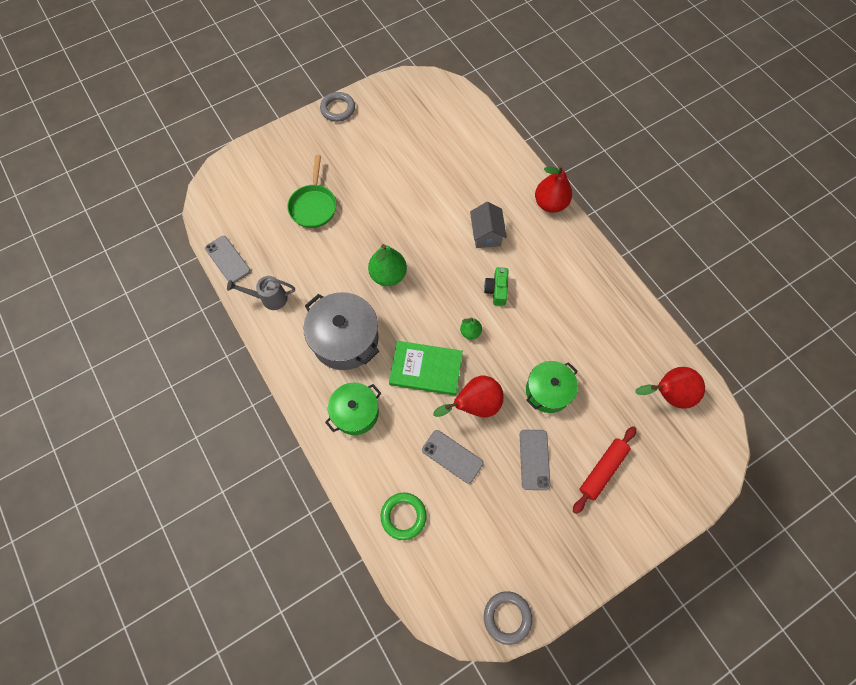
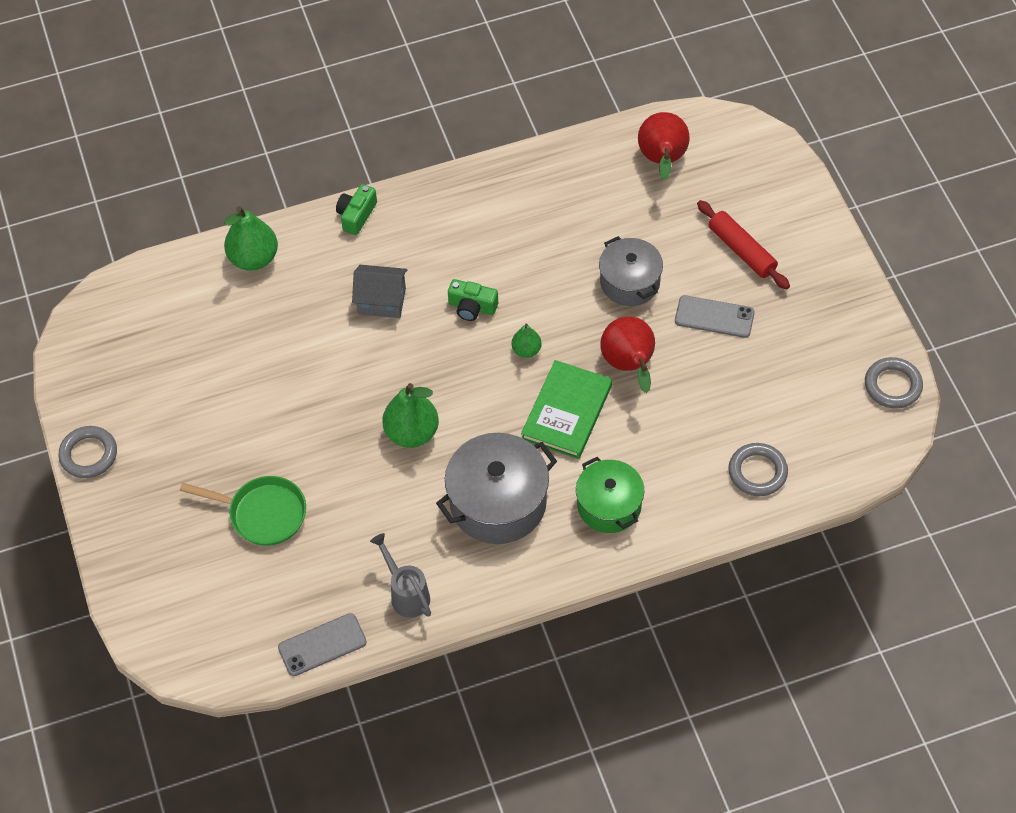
camera: 75 degrees left, 10 degrees down
grey watering can [227,276,295,310] -> grey watering can turned 135 degrees clockwise [370,533,431,618]
green ring [381,492,427,540] -> grey ring [728,443,788,496]
grey phone [422,430,483,484] -> none
green pot [526,361,578,413] -> grey pot [599,236,663,306]
red pear [535,165,572,213] -> green camera [336,184,377,235]
none -> green pear [224,206,278,271]

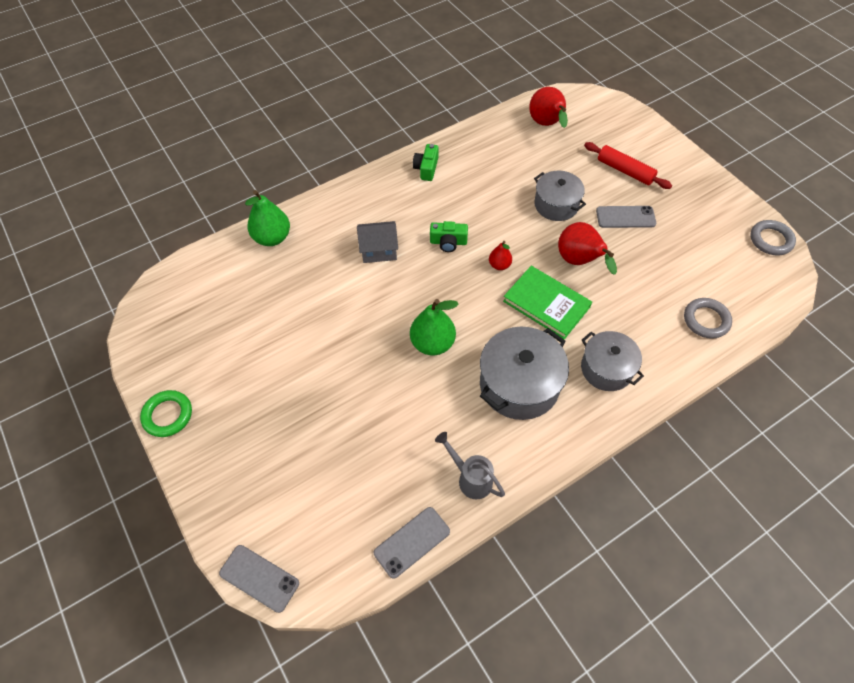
camera: 15 degrees left, 0 degrees up
grey ring [58,426,117,478] -> green ring [140,390,192,437]
green pan [180,476,306,546] -> none
green camera [336,184,377,235] -> green camera moved to [413,144,439,181]
green pear [511,324,542,358] -> red pear [489,241,512,270]
green book [521,360,612,459] -> green book turned 60 degrees counterclockwise [503,266,592,339]
green pot [576,457,644,533] -> grey pot [581,331,644,391]
none -> grey phone [219,545,299,613]

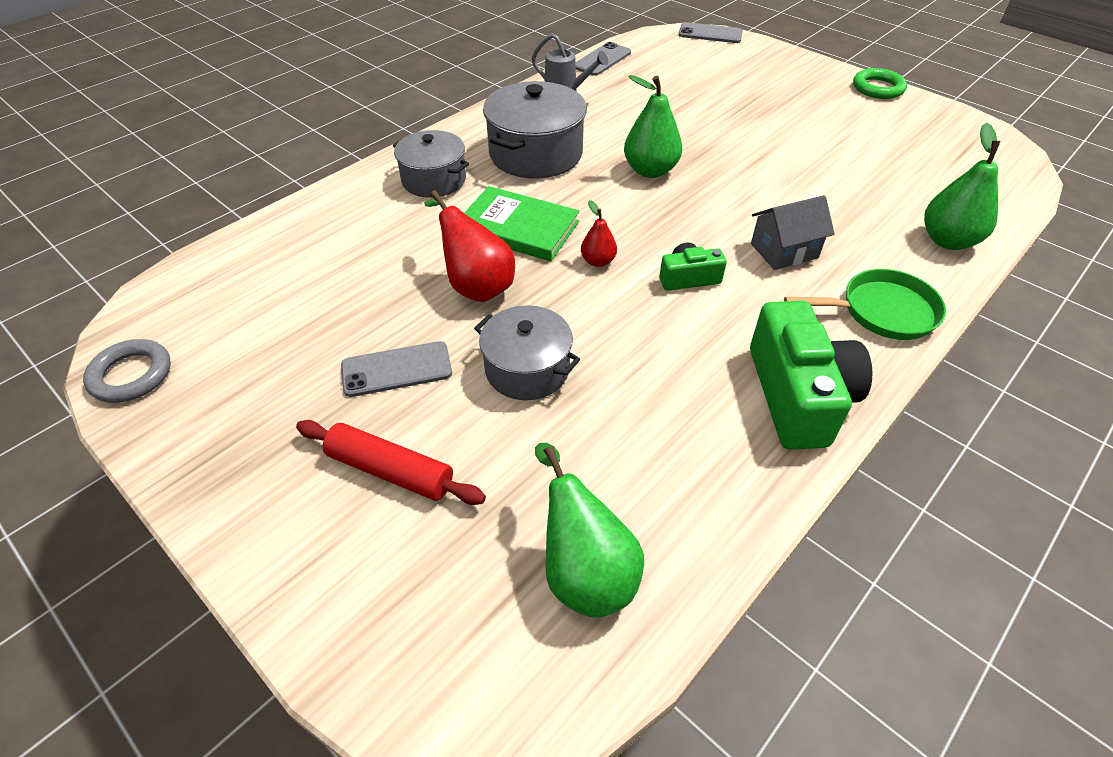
camera: 165 degrees right, 10 degrees down
green camera [413,144,439,181] -> green camera [750,301,873,450], size x1.94
red pear [529,87,568,128] -> green pear [535,443,644,618]
grey ring [684,298,732,339] -> none
none -> green pan [784,269,946,340]

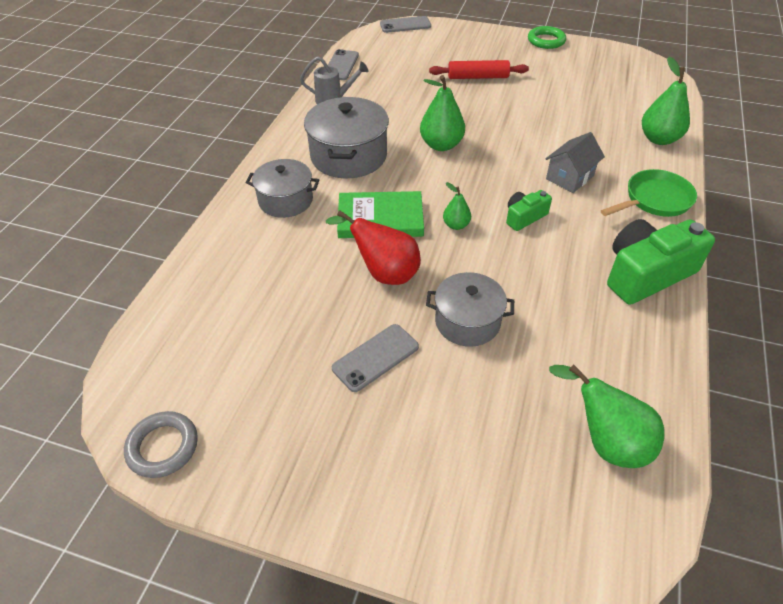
camera: 25 degrees left, 0 degrees up
red rolling pin [296,420,486,505] -> red rolling pin moved to [429,60,529,79]
red pear [581,200,617,267] -> green pear [443,182,471,230]
green camera [750,301,873,450] -> green camera turned 90 degrees counterclockwise [607,219,715,305]

